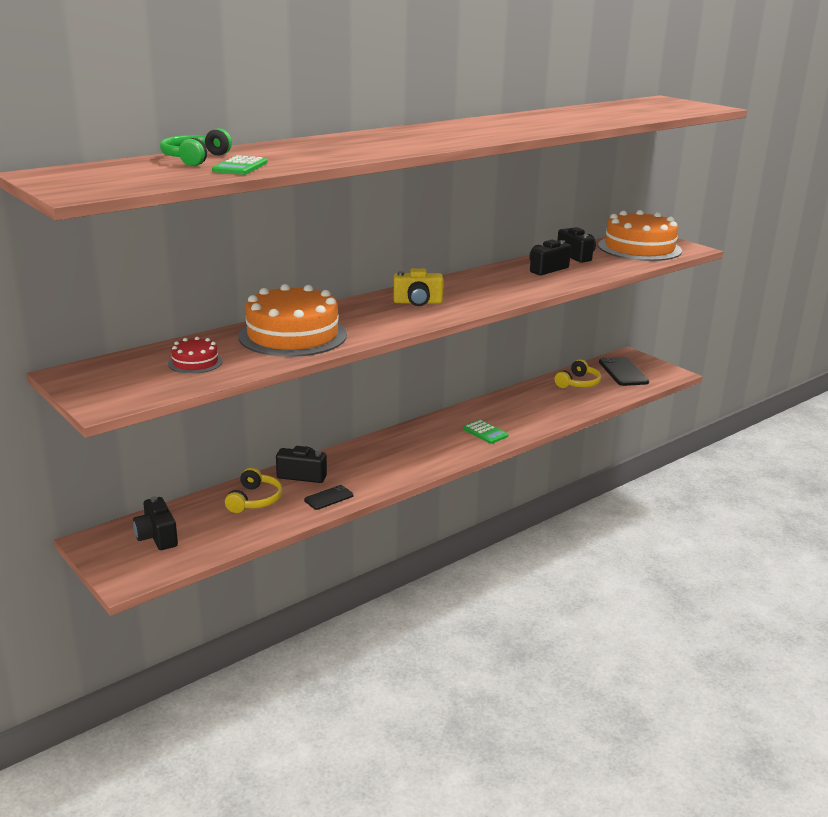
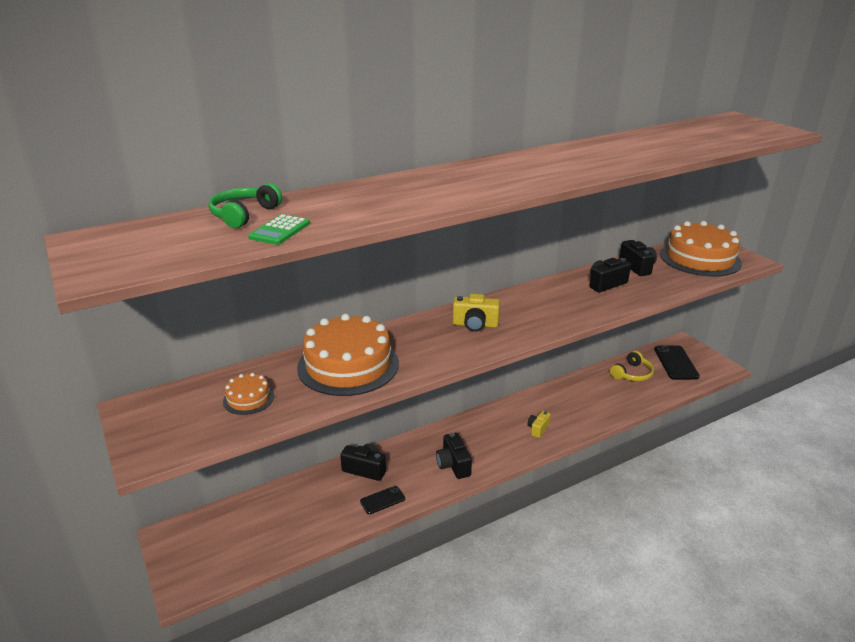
camera: 10 degrees right, 5 degrees up
black camera [133,496,178,550] -> black camera moved to [436,433,472,479]
red cake [168,337,223,374] -> orange cake [223,373,274,415]
yellow headphones [225,467,283,513] -> none
green calculator [463,420,509,444] -> yellow camera [527,411,551,438]

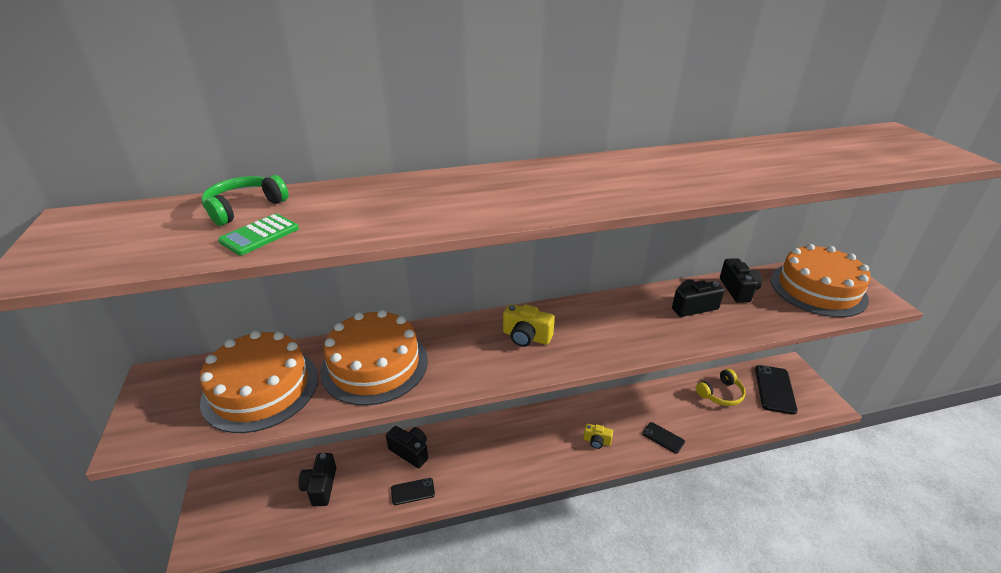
camera: 15 degrees right, 5 degrees up
orange cake [223,373,274,415] -> orange cake [200,331,318,433], size x2.17
black camera [436,433,472,479] -> black camera moved to [298,453,336,506]
yellow camera [527,411,551,438] -> yellow camera turned 120 degrees counterclockwise [583,424,613,449]
none -> black phone [642,422,685,454]

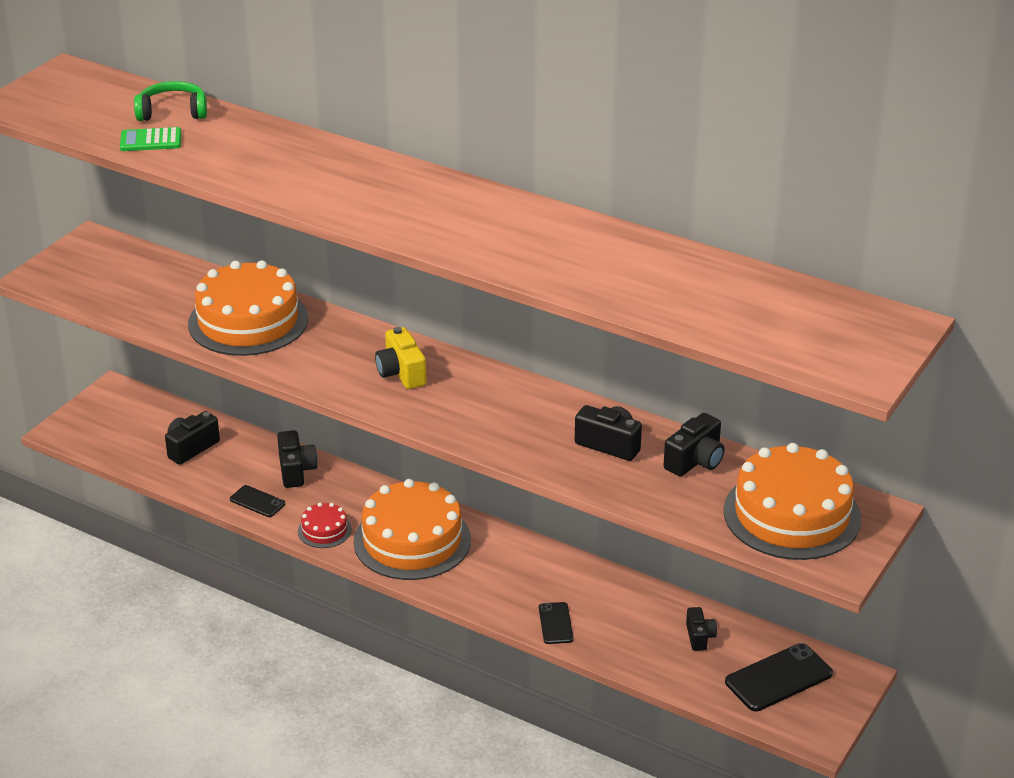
camera: 45 degrees right, 0 degrees up
orange cake [200,331,318,433] -> orange cake moved to [353,479,471,580]
yellow camera [583,424,613,449] -> none
yellow headphones [696,369,746,406] -> black camera [686,607,717,651]
none -> red cake [298,503,352,548]

